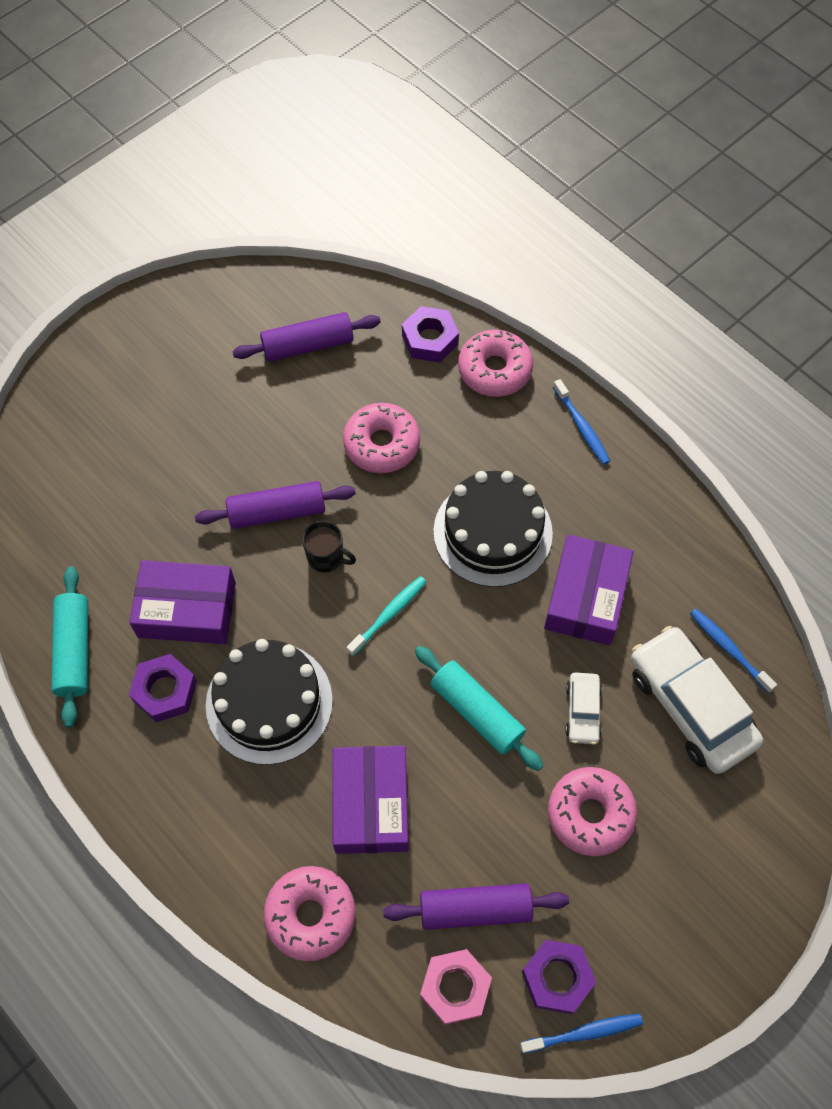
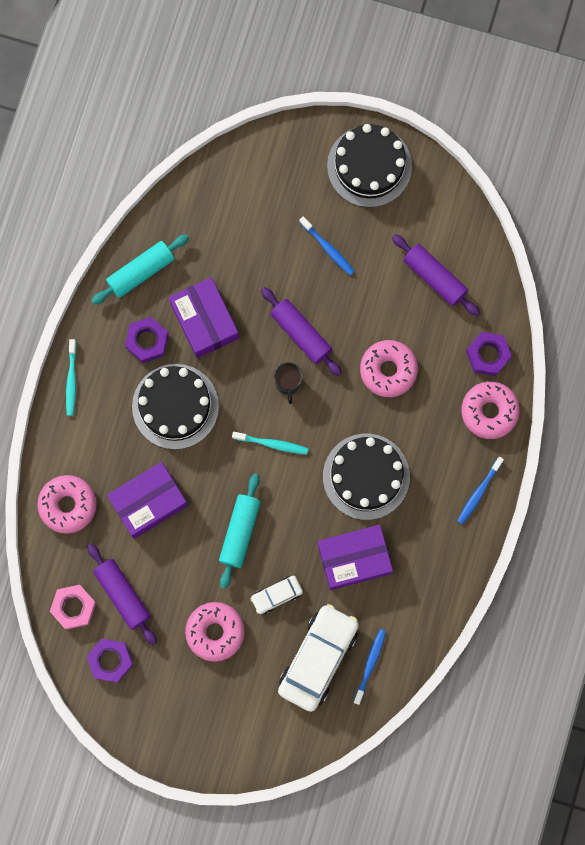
camera: 60 degrees right, 15 degrees up
blue toothbrush [520,1014,643,1054] -> blue toothbrush moved to [299,216,355,275]
none -> turquoise toothbrush [66,339,77,416]
none -> black cake [327,124,412,207]

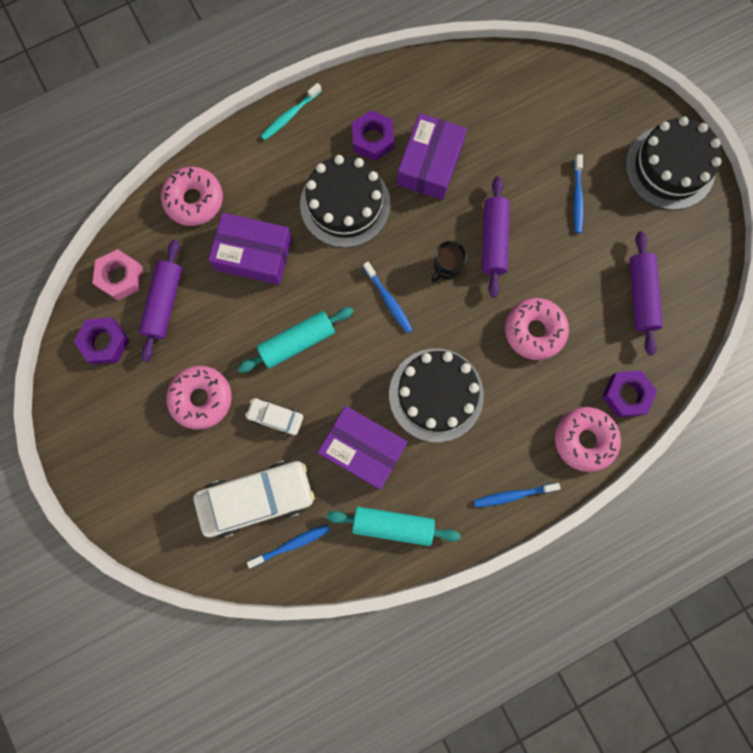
camera: 45 degrees right, 0 degrees up
turquoise rolling pin [91,234,189,305] -> turquoise rolling pin moved to [327,507,461,546]
turquoise toothbrush [232,432,308,455] -> blue toothbrush [363,262,413,333]

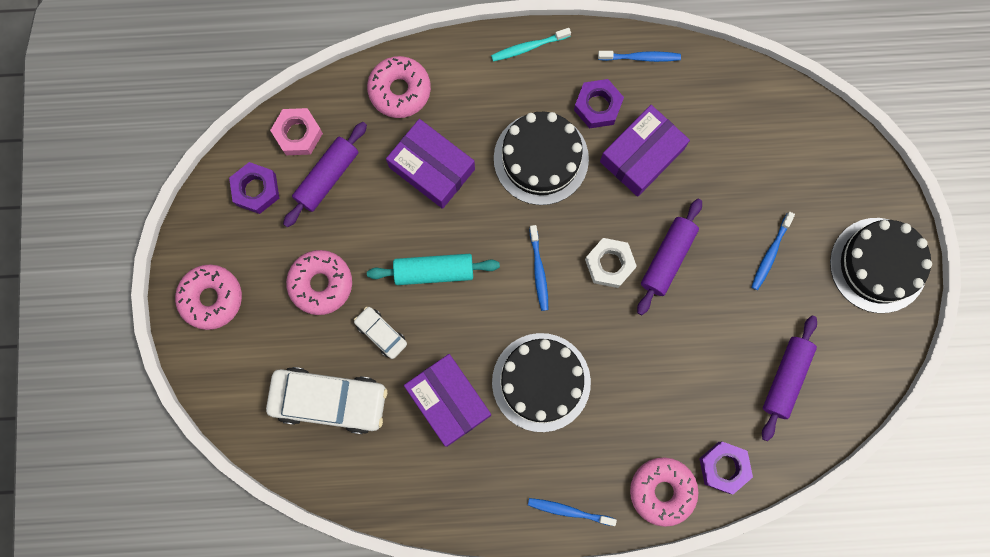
camera: 25 degrees right, 0 degrees up
blue toothbrush [247,524,330,568] -> blue toothbrush moved to [598,51,681,62]
turquoise rolling pin [327,507,461,546] -> none
black mug [432,241,467,282] -> white nut [585,238,637,288]
pink donut [505,298,569,360] -> pink donut moved to [175,264,242,330]

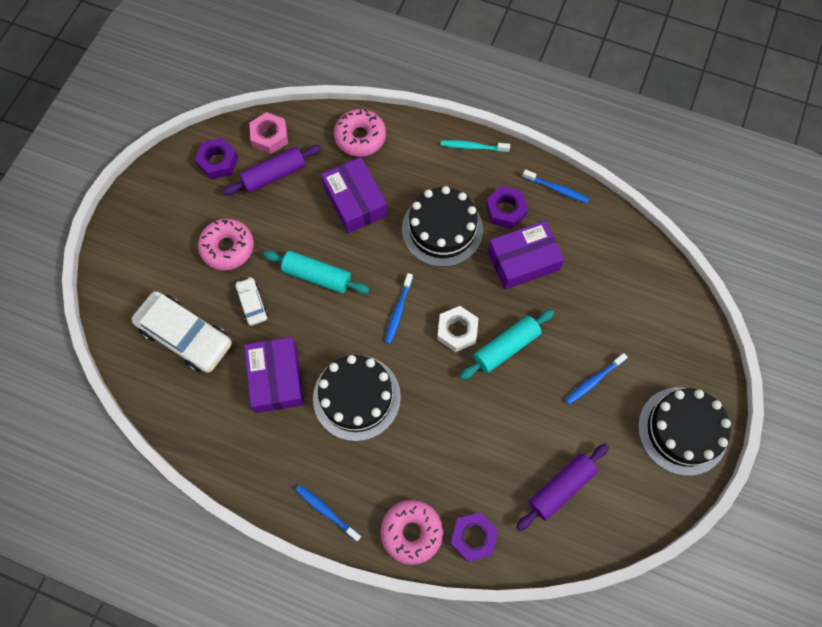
camera: 25 degrees right, 10 degrees down
pink donut [175,264,242,330] -> none
purple rolling pin [637,199,702,315] -> turquoise rolling pin [460,309,554,380]

